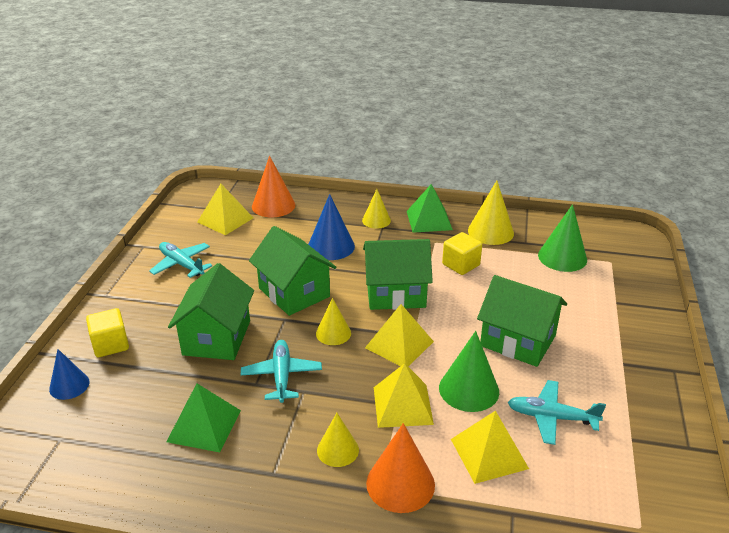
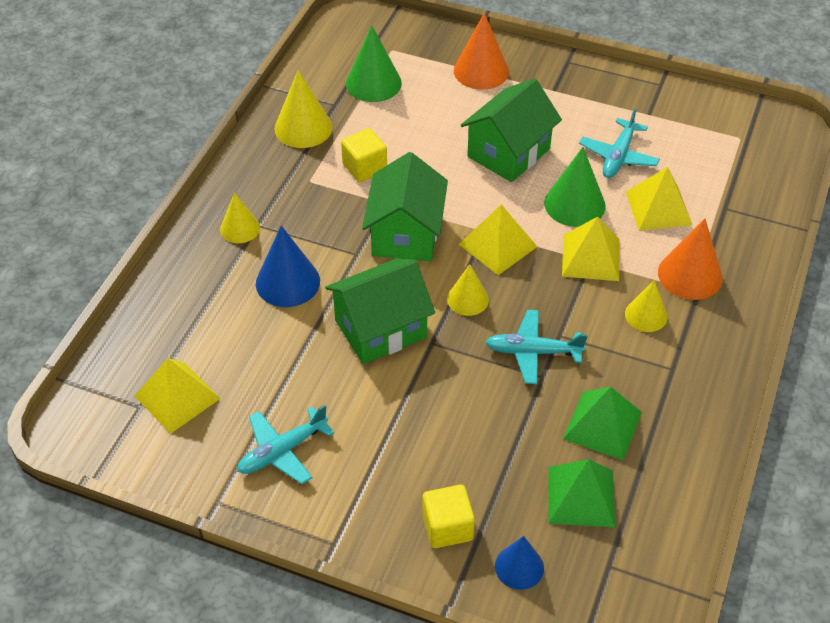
camera: 80 degrees left, 15 degrees up
green house [168,263,254,360] -> none
orange cone [252,156,295,217] -> orange cone moved to [454,13,509,89]
green pyramid [407,184,453,233] -> green pyramid moved to [548,459,615,527]

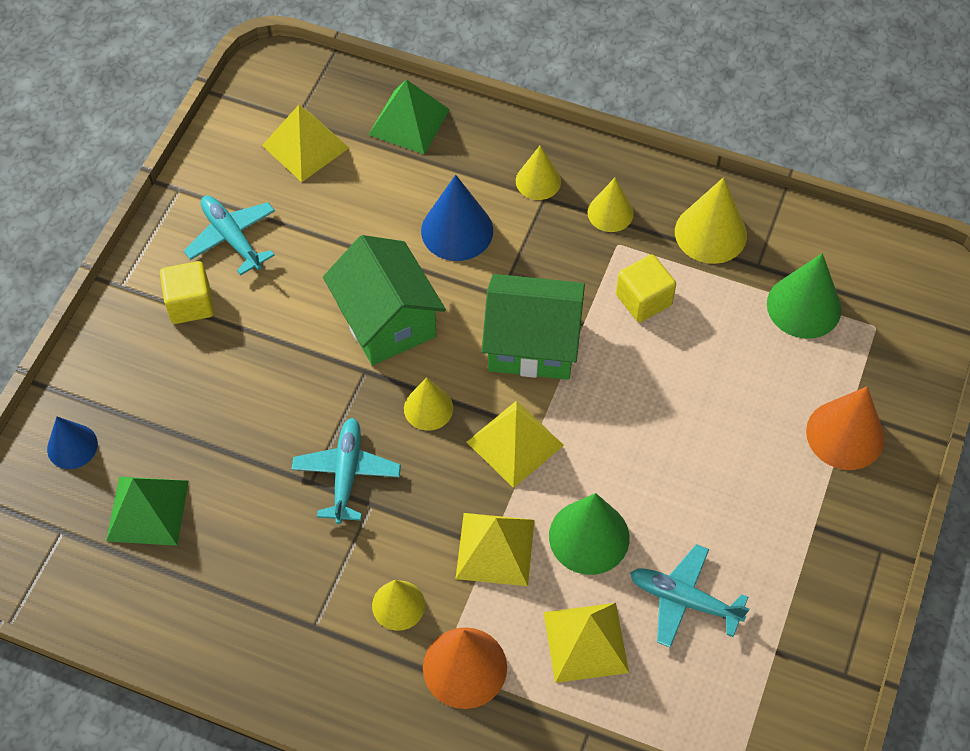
camera: 90 degrees right, 10 degrees up
yellow cube [422,485,475,548] -> yellow cube moved to [160,261,214,324]
green house [461,78,562,182] -> none
green pyramid [563,387,642,460] -> green pyramid moved to [368,79,450,155]
none -> yellow cone [588,178,634,232]

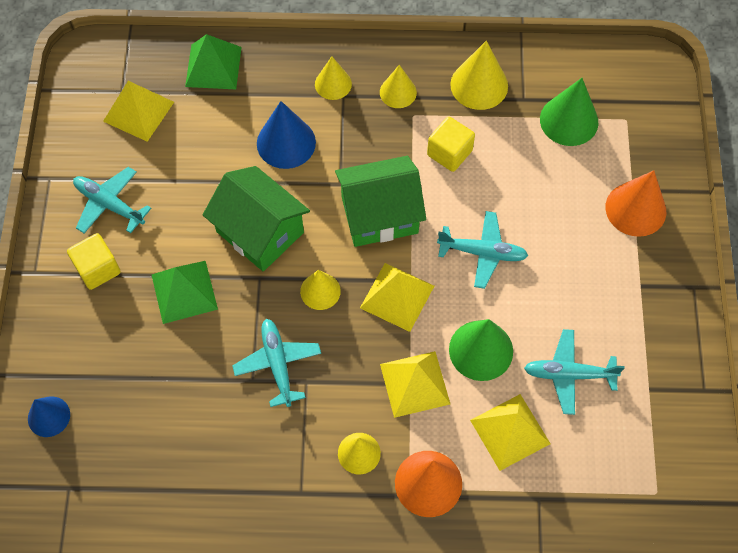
camera: 20 degrees left, 5 degrees up
green pyramid [106,477,189,546] -> green pyramid moved to [152,261,218,324]
none -> turquoise plane [437,211,528,289]

